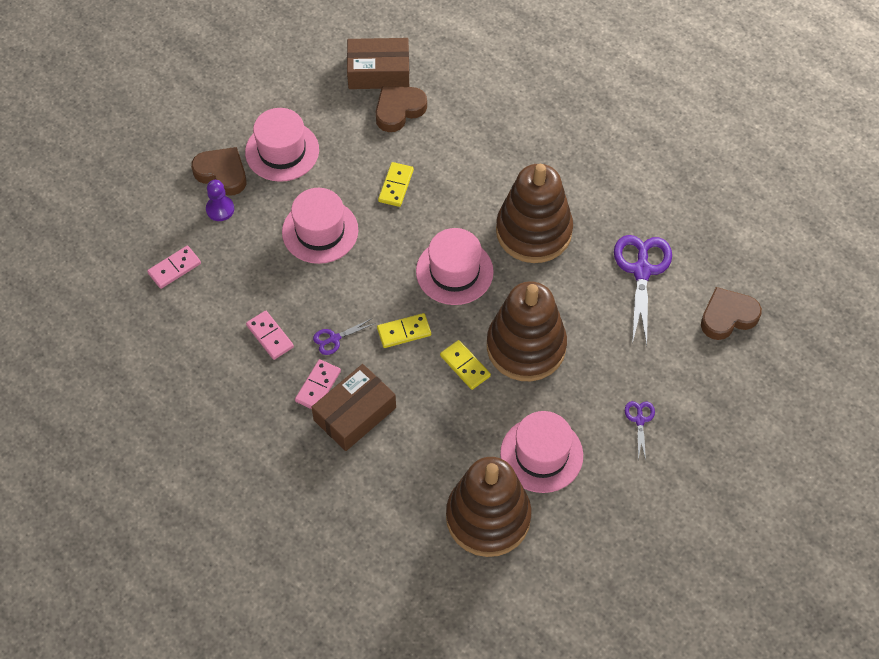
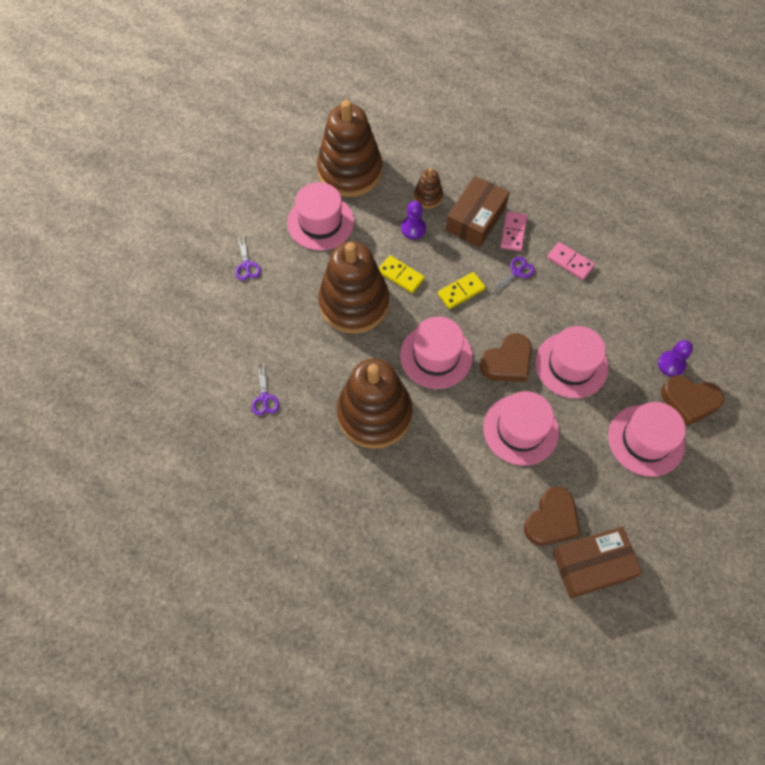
camera: 165 degrees right, 5 degrees up
pink domino [147,246,201,289] -> none
yellow domino [378,162,414,207] -> pink hat [483,391,559,466]
purple scissors [614,235,672,345] -> purple scissors [252,363,279,416], size x0.49
brown heart [701,287,762,340] -> brown heart moved to [480,333,532,382]
none -> purple pawn [401,201,426,239]
none -> brown stacking toy [414,168,443,208]

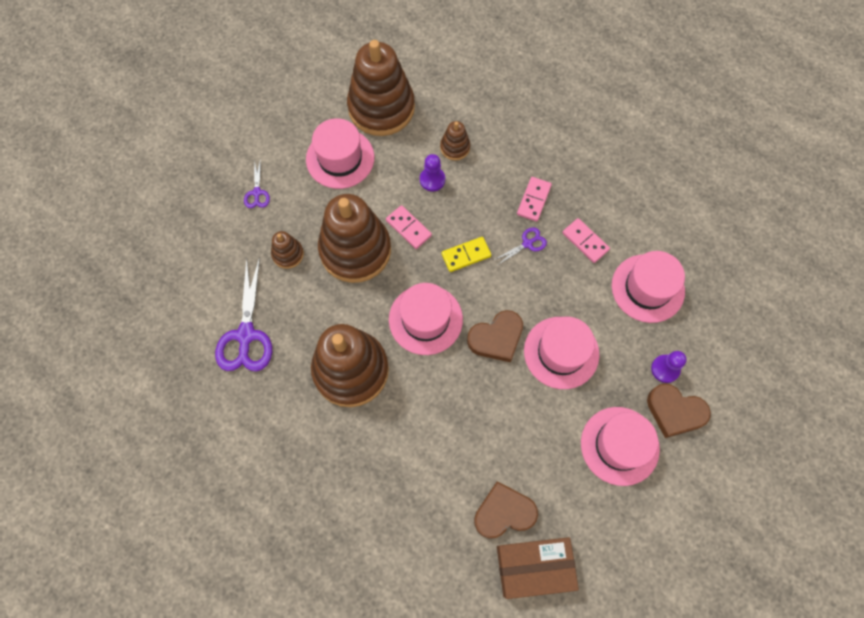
camera: 10 degrees right, 5 degrees up
purple scissors [252,363,279,416] -> purple scissors [215,257,272,371], size x2.04
yellow domino [379,255,425,293] -> pink domino [386,205,432,249]
brown box [446,176,510,247] -> none
pink hat [483,391,559,466] -> pink hat moved to [612,251,685,323]
brown heart [524,487,581,545] -> brown heart turned 150 degrees counterclockwise [474,481,538,538]
none -> brown stacking toy [271,231,304,269]

